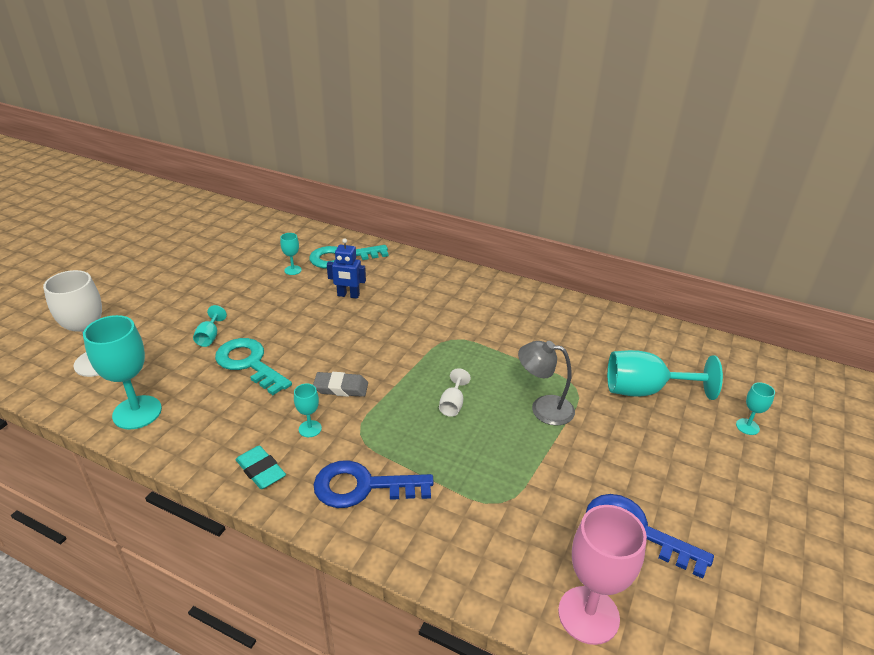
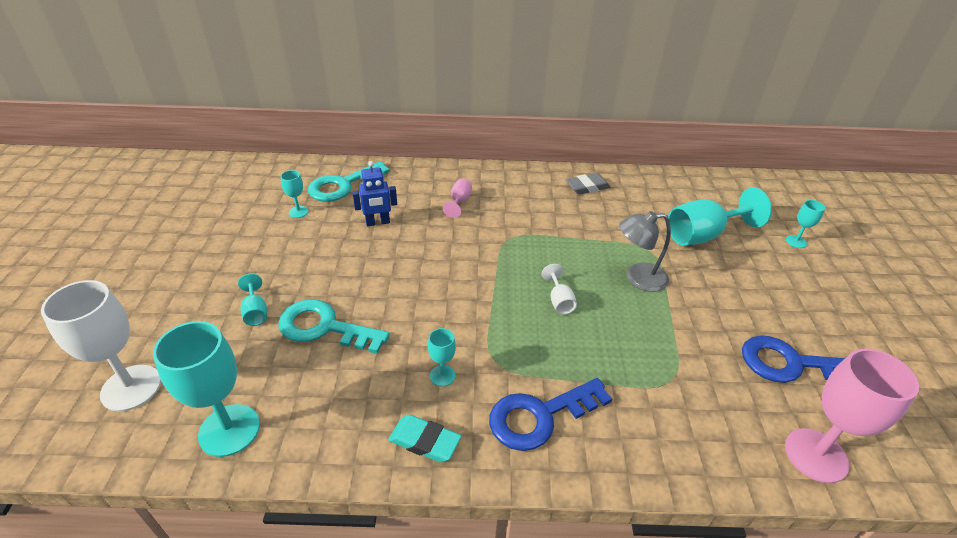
camera: 25 degrees left, 5 degrees up
grey eraser [313,372,368,397] -> grey eraser moved to [566,173,611,195]
none -> pink goblet [443,178,472,218]

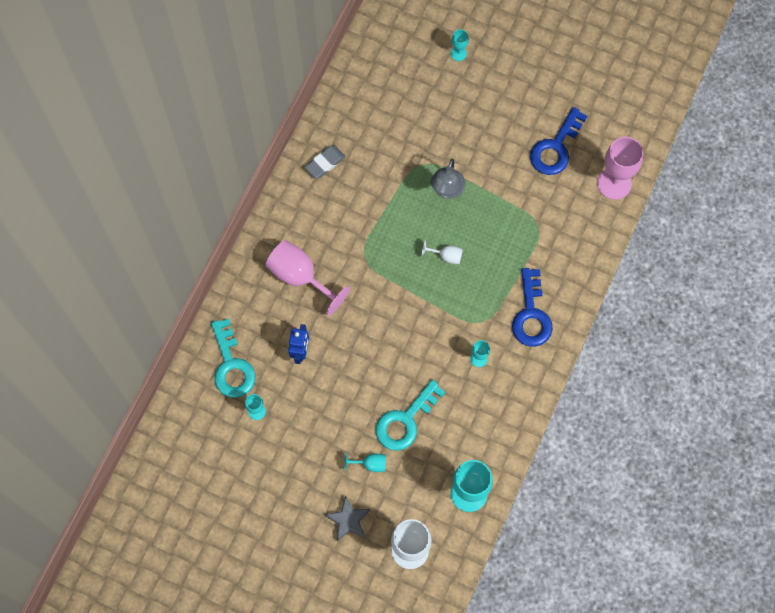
camera: 65 degrees left, 30 degrees up
turquoise eraser [388,415,461,462] -> none
pink goblet [443,178,472,218] -> pink goblet [266,240,350,316], size x2.07
grey eraser [566,173,611,195] -> grey eraser turned 45 degrees clockwise [305,145,345,179]
turquoise goblet [668,187,772,246] -> none
none -> grey star [325,495,370,541]

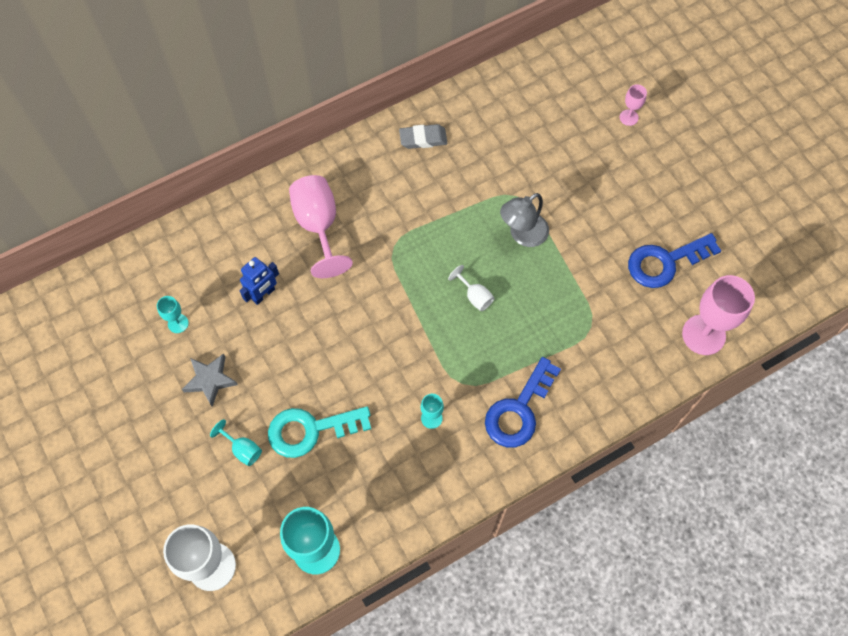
camera: 35 degrees right, 5 degrees down
turquoise key [211,318,255,398] -> none
grey star [325,495,370,541] -> grey star moved to [182,353,238,407]
turquoise goblet [451,29,469,61] -> pink goblet [620,84,647,126]

